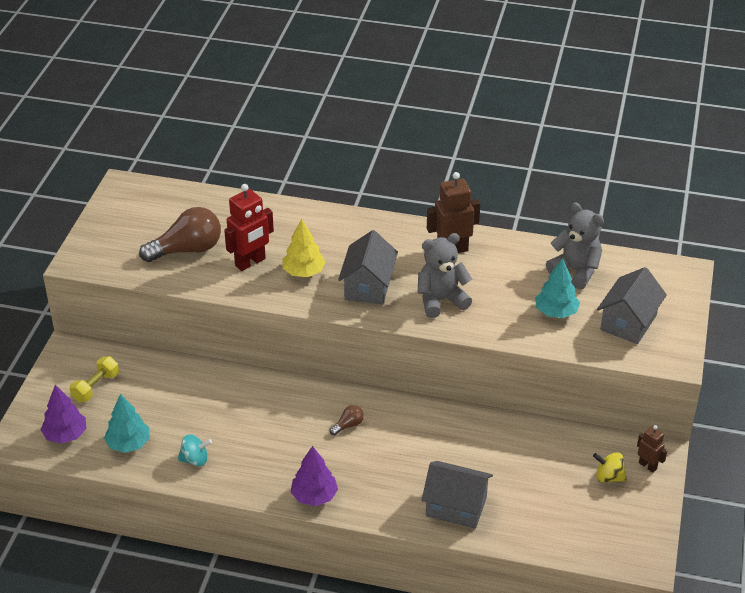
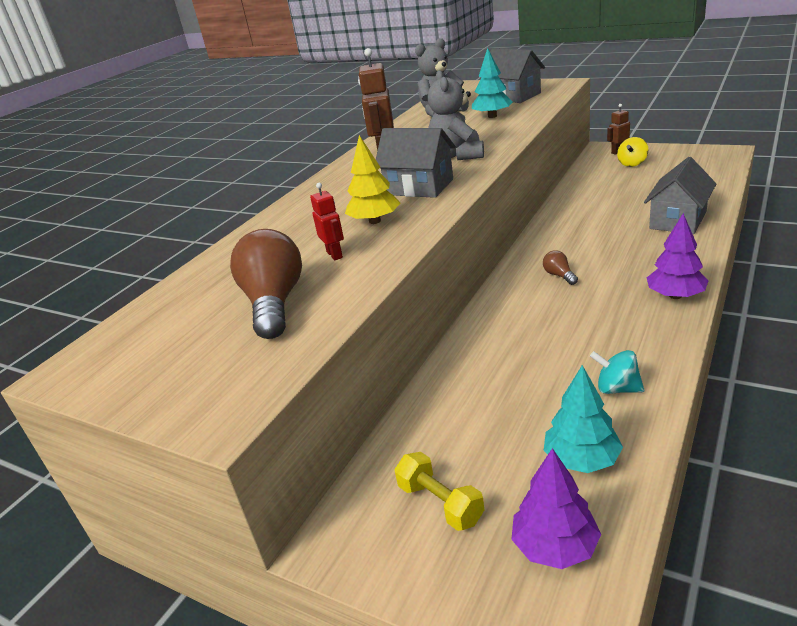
camera: 70 degrees left, 10 degrees down
turquoise spinning top [177,434,212,466] -> turquoise spinning top turned 75 degrees counterclockwise [590,350,644,394]
red robot [224,184,274,271] -> red robot [310,183,344,260], size x0.56

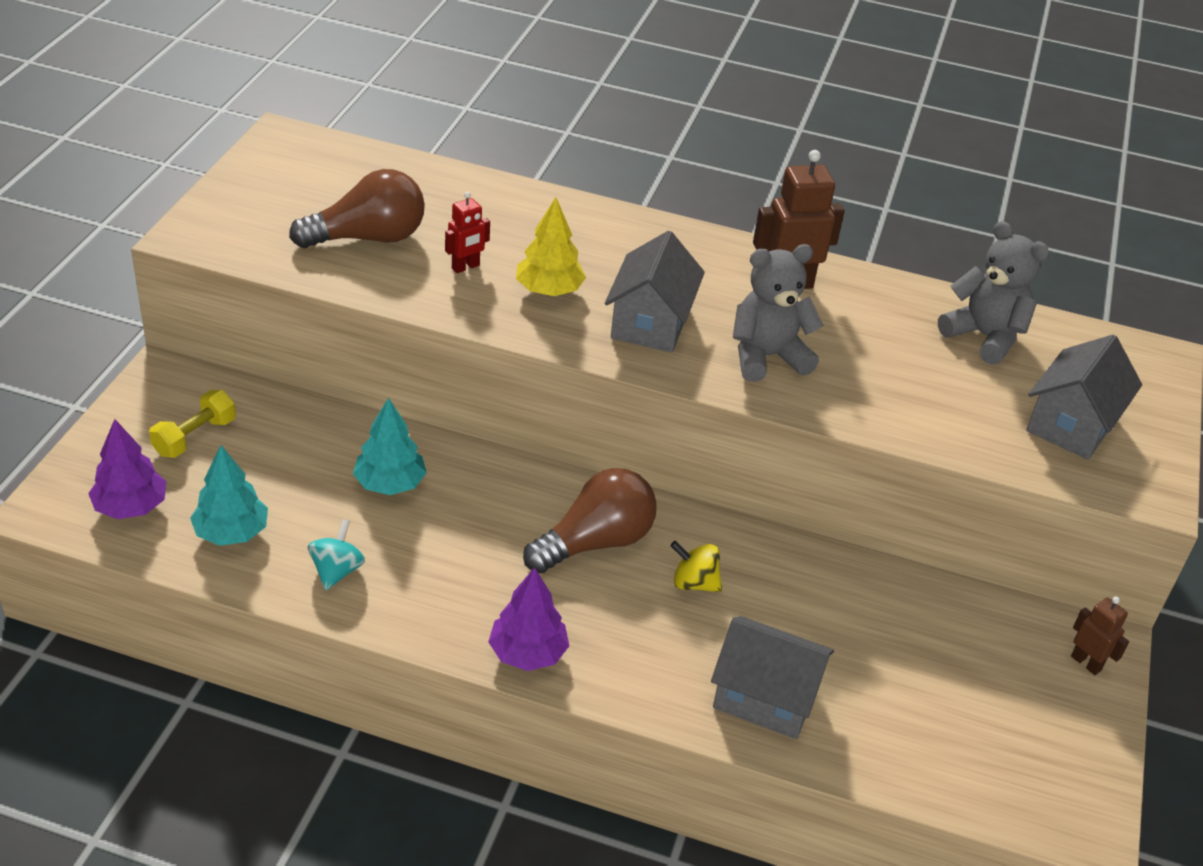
camera: 70 degrees right, 10 degrees up
turquoise tree [472,48,513,118] -> turquoise tree moved to [353,397,427,495]
brown light bulb [543,250,578,285] -> brown light bulb [523,468,657,573], size x2.25
yellow spinning top [617,137,649,167] -> yellow spinning top moved to [670,541,722,592]

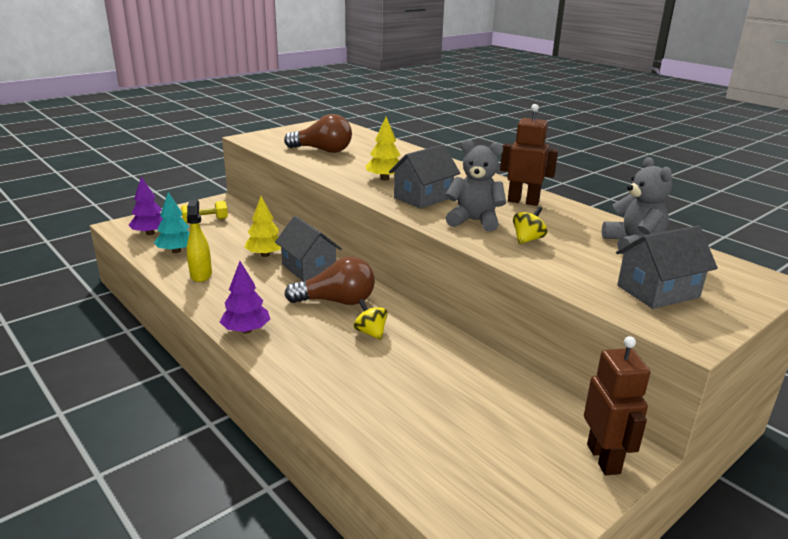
camera: 35 degrees right, 15 degrees down
turquoise spinning top [308,519,365,590] -> yellow spray bottle [187,200,212,282]
turquoise tree [353,397,427,495] -> yellow tree [244,196,281,257]
red robot [445,192,490,273] -> none
grey house [711,616,834,739] -> grey house moved to [275,216,342,281]
brown robot [1071,597,1129,675] -> brown robot [584,336,650,475], size x1.78
none -> yellow spinning top [513,207,547,244]

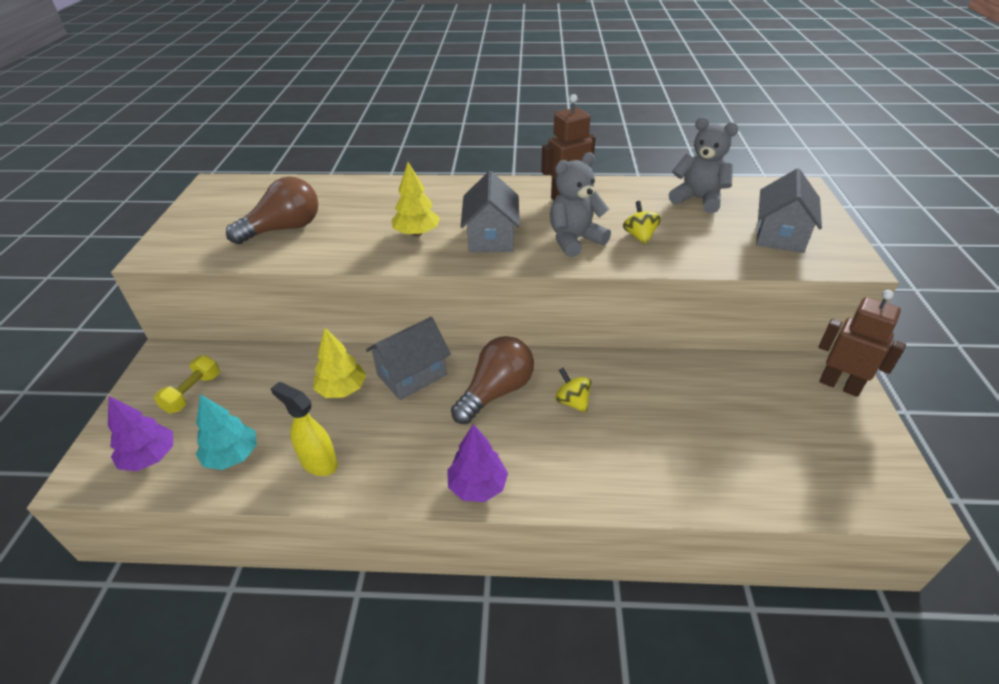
camera: 45 degrees left, 15 degrees up
grey house [275,216,342,281] -> grey house turned 45 degrees counterclockwise [366,317,451,400]
yellow spinning top [354,299,388,340] -> yellow spinning top turned 45 degrees clockwise [555,368,591,413]

